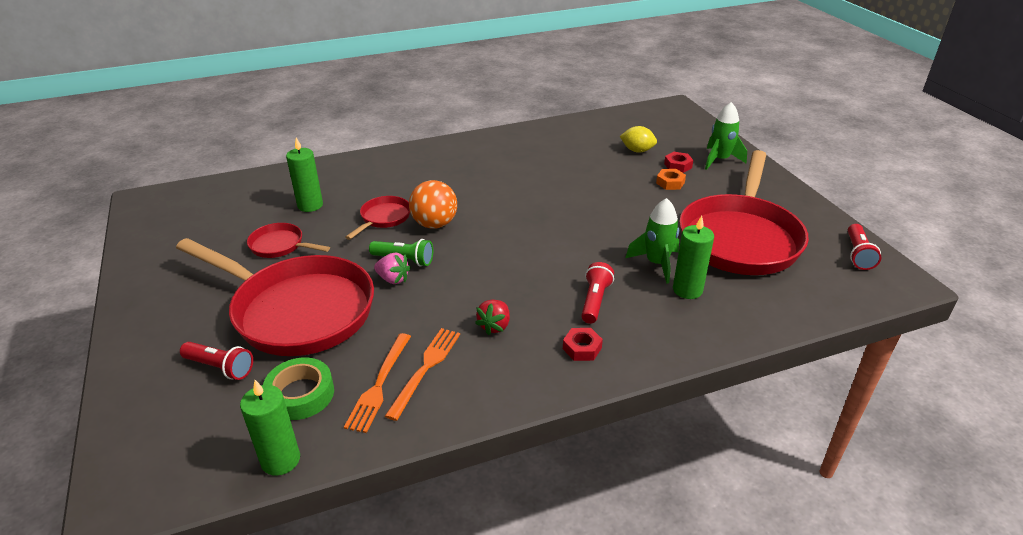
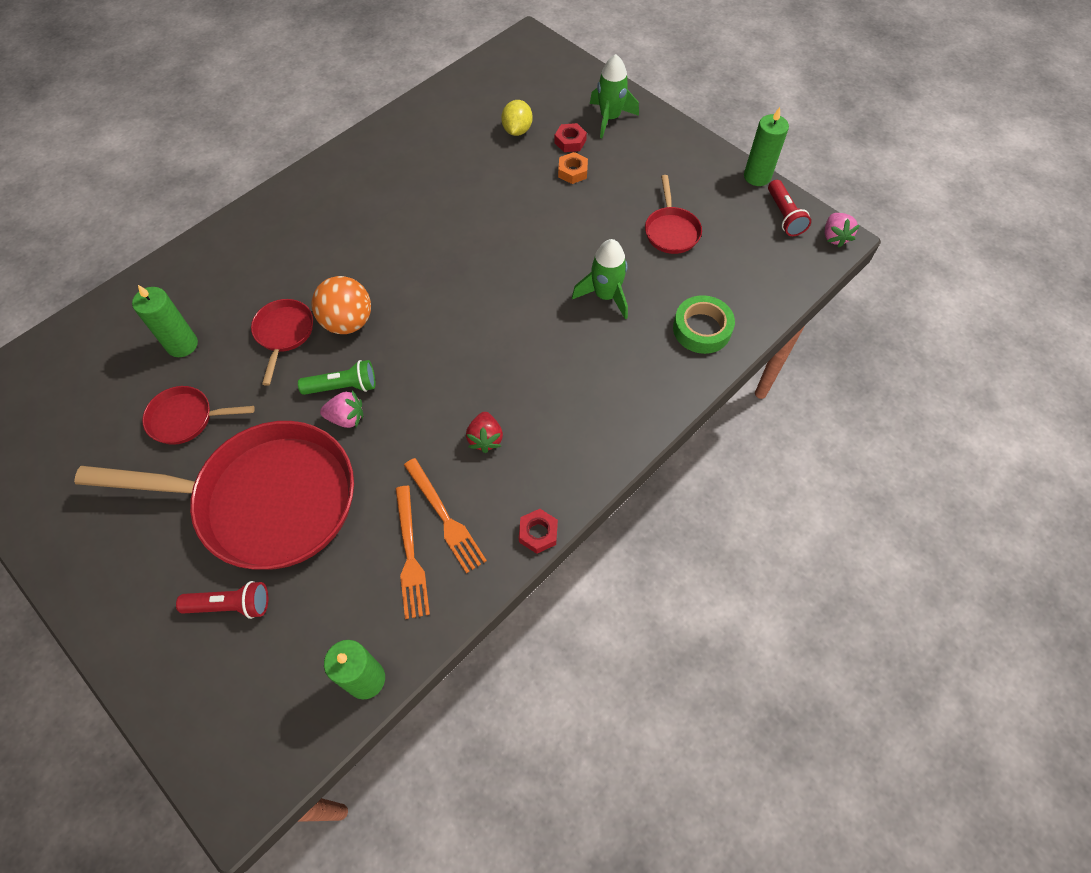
camera: 25 degrees left, 25 degrees up
green tape [263,358,334,420] -> green tape moved to [673,295,735,354]
orange fork [385,328,460,421] -> orange fork turned 150 degrees clockwise [404,458,487,574]
red nut [563,328,603,361] -> red nut moved to [519,509,558,554]
red flashlight [581,262,614,324] -> none
yellow lemon [620,126,657,153] -> yellow lemon turned 75 degrees counterclockwise [501,100,532,136]
green candle [673,216,714,299] -> green candle moved to [744,107,789,186]
red pan [679,150,809,275] -> red pan [645,175,702,254], size x0.44
none -> pink strawberry [825,213,860,247]

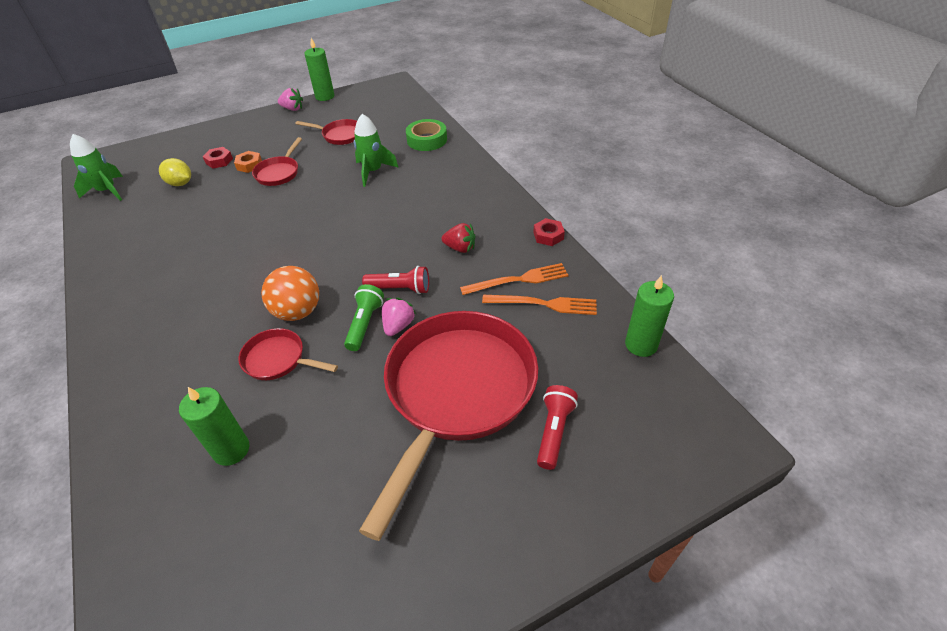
camera: 70 degrees left, 15 degrees down
red pan [142,386,255,445] -> red pan moved to [252,137,302,186]
green rocket [590,54,639,138] -> green rocket moved to [70,134,123,201]
red flashlight [768,180,811,236] -> red flashlight moved to [362,266,429,294]
pink strawberry [825,213,860,247] -> pink strawberry moved to [278,88,303,111]

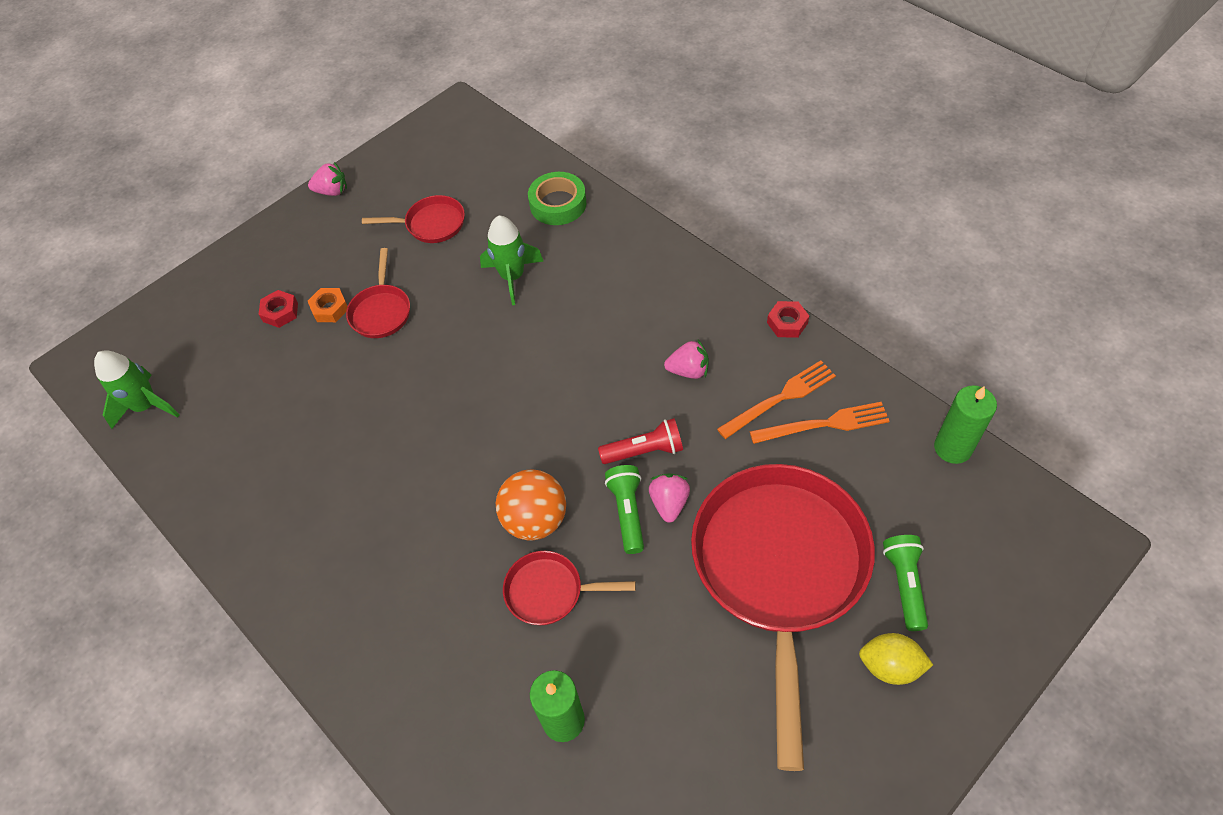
camera: 15 degrees left, 10 degrees up
yellow lemon [159,158,191,186] -> yellow lemon moved to [859,633,933,685]
green candle [304,38,334,101] -> none
red strawberry [442,223,475,253] -> pink strawberry [664,340,709,379]
red flashlight [537,385,578,470] -> green flashlight [883,535,928,631]

